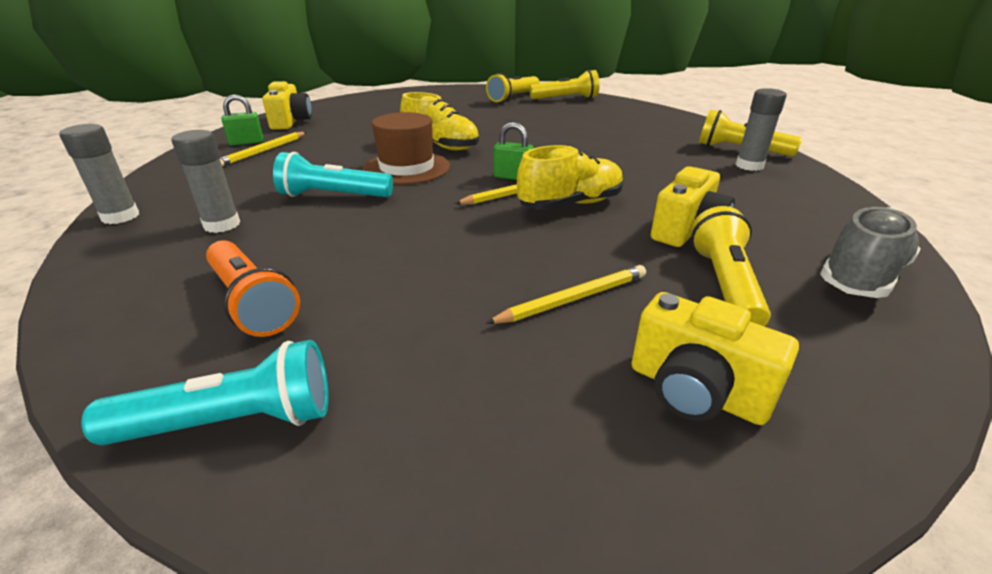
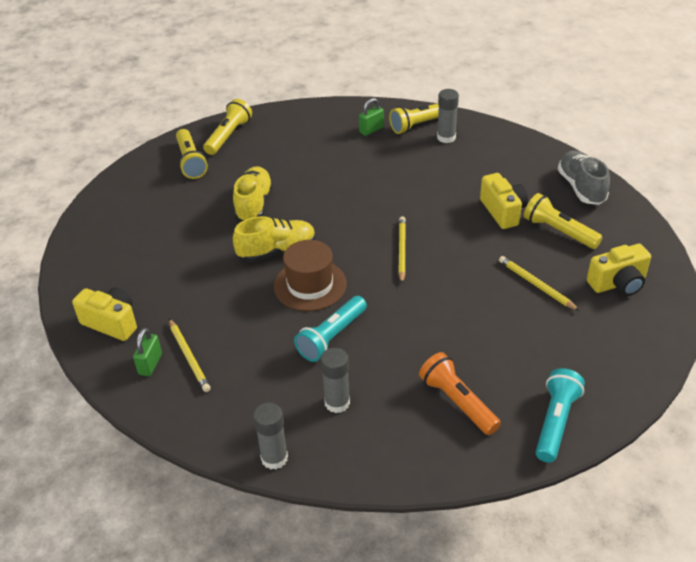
camera: 55 degrees left, 10 degrees up
orange flashlight [206,240,300,337] -> orange flashlight turned 120 degrees counterclockwise [419,352,501,435]
yellow pencil [486,265,646,324] -> yellow pencil turned 45 degrees counterclockwise [499,256,580,311]
green padlock [494,122,533,180] -> green padlock moved to [359,98,384,136]
yellow shoe [517,145,624,210] -> yellow shoe moved to [233,166,273,221]

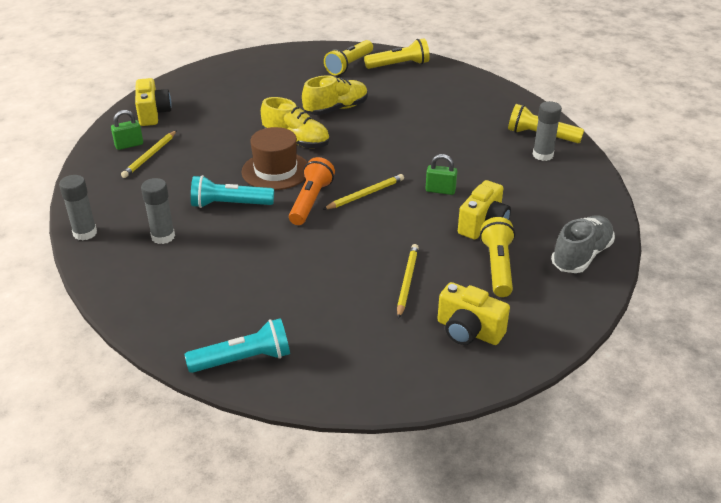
camera: 50 degrees right, 5 degrees down
green padlock [359,98,384,136] -> green padlock moved to [426,154,457,195]
orange flashlight [419,352,501,435] -> orange flashlight moved to [289,157,335,225]

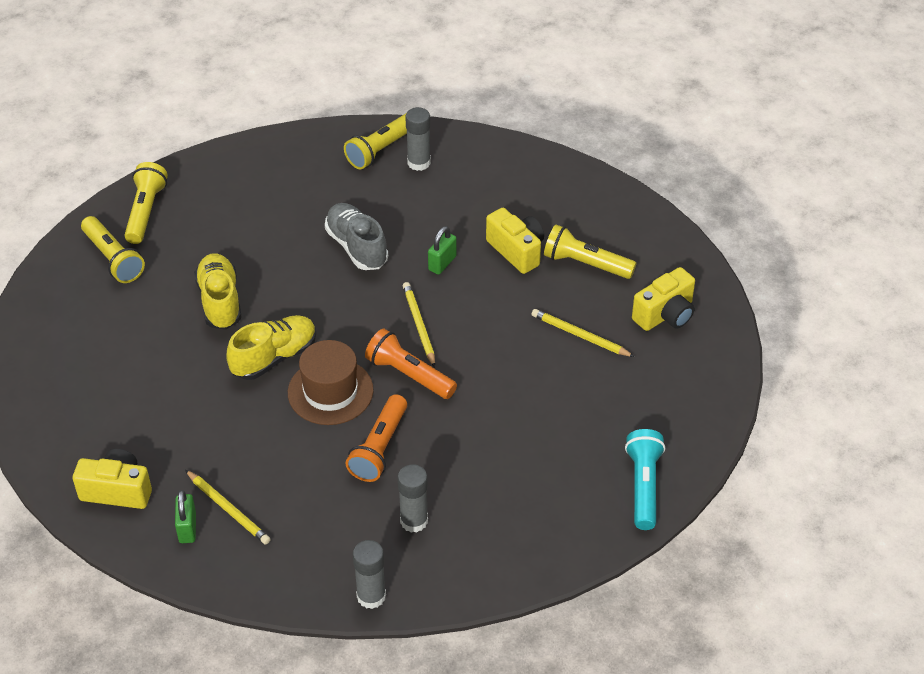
camera: 70 degrees left, 10 degrees up
turquoise flashlight [191,175,274,208] -> orange flashlight [346,394,407,482]
grey shoe [551,216,615,273] -> grey shoe moved to [325,203,388,270]

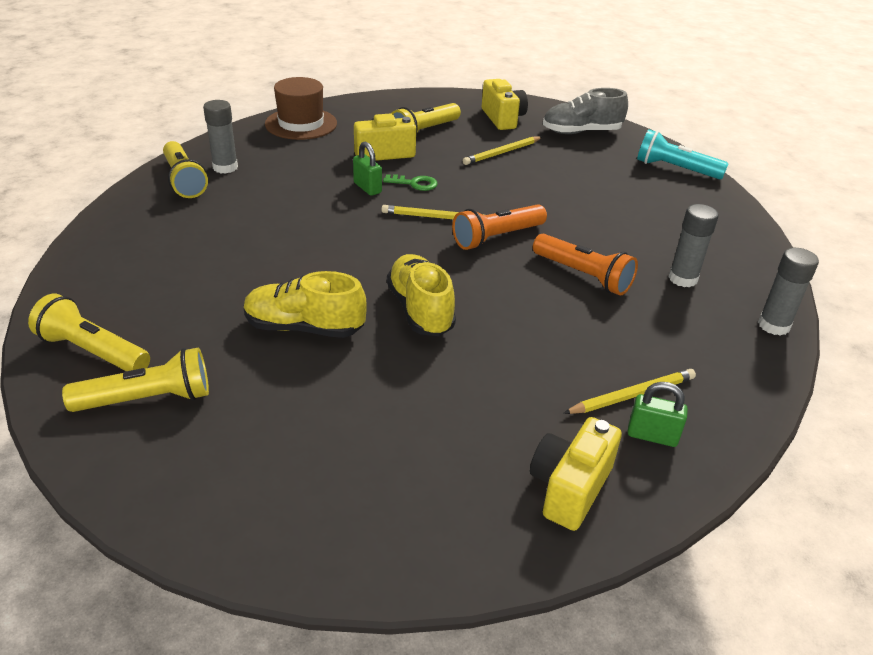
camera: 70 degrees left, 10 degrees down
brown hat [288,340,374,425] -> brown hat moved to [265,77,337,140]
grey shoe [325,203,388,270] -> grey shoe moved to [543,88,628,134]
none -> green key [383,174,438,191]

